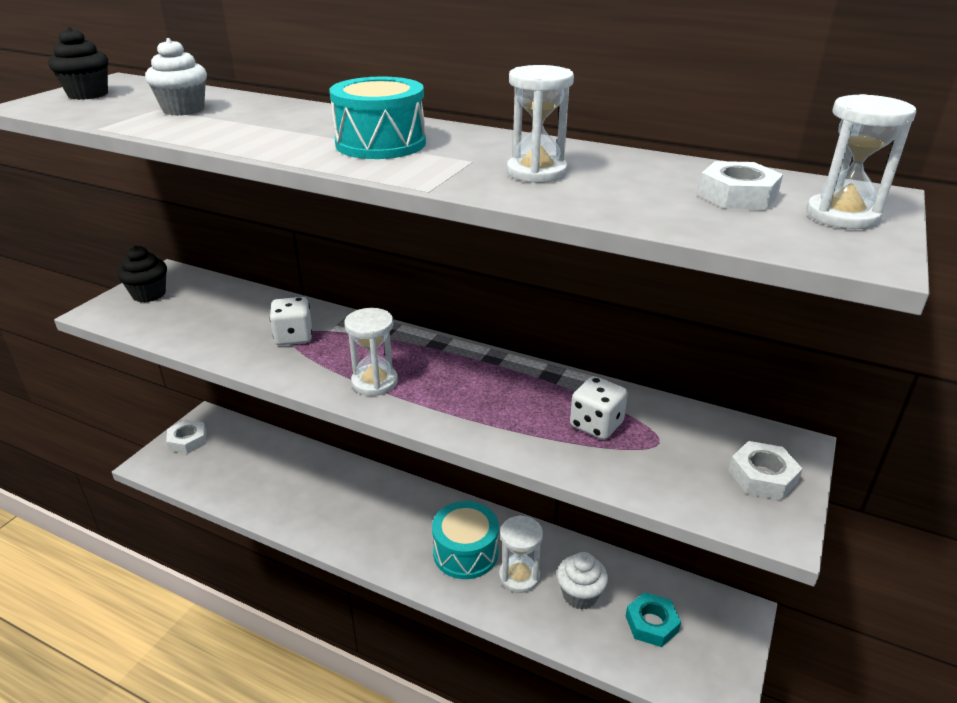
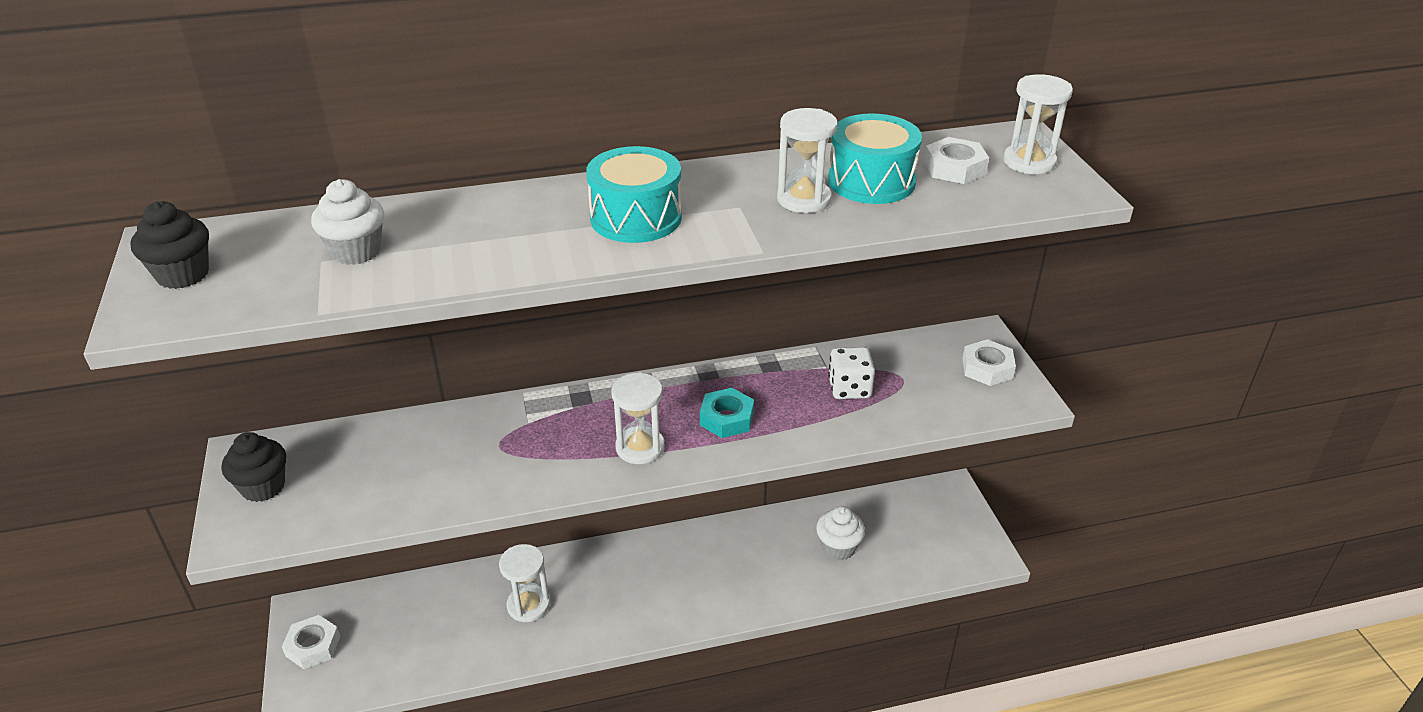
camera: 40 degrees left, 5 degrees up
white dice [270,297,312,345] -> none
turquoise drum [432,501,499,579] -> turquoise drum moved to [828,113,922,204]
white hourglass [499,516,543,593] -> white hourglass moved to [499,544,550,622]
turquoise nut [626,592,681,647] -> turquoise nut moved to [700,388,754,438]

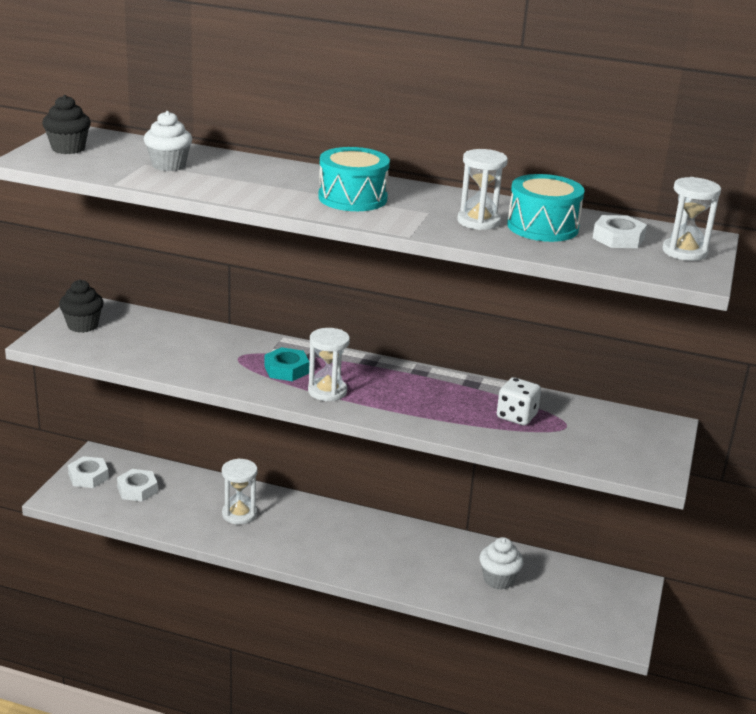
camera: 30 degrees right, 10 degrees down
turquoise nut [700,388,754,438] -> turquoise nut moved to [264,347,309,381]
white nut [963,339,1016,386] -> white nut moved to [117,469,158,502]

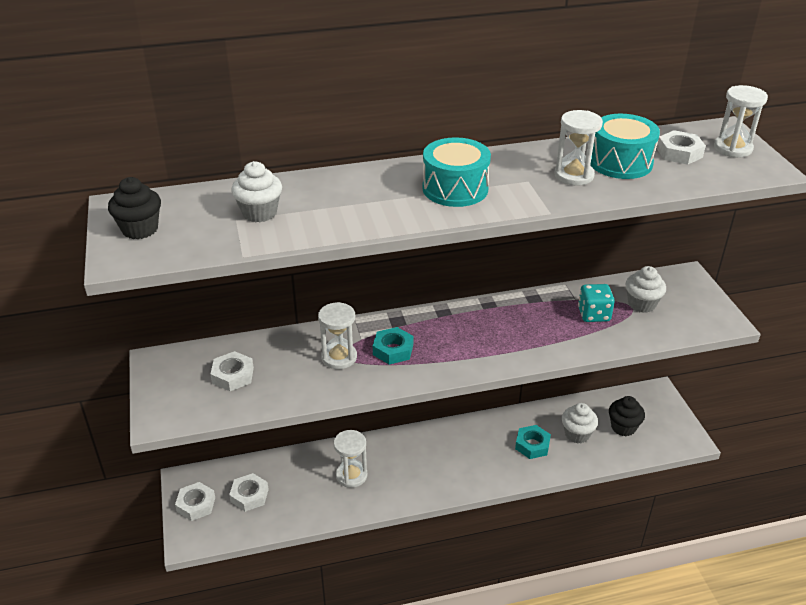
camera: 30 degrees left, 10 degrees up
black cupcake [59,280,104,333] -> black cupcake moved to [609,396,645,436]
white hourglass [308,328,350,401] -> white hourglass moved to [318,302,357,369]
white dice [497,377,541,426] -> turquoise dice [578,284,615,322]
none -> white nut [210,351,254,391]
none -> turquoise nut [515,425,551,459]
none -> white cupcake [625,266,666,313]

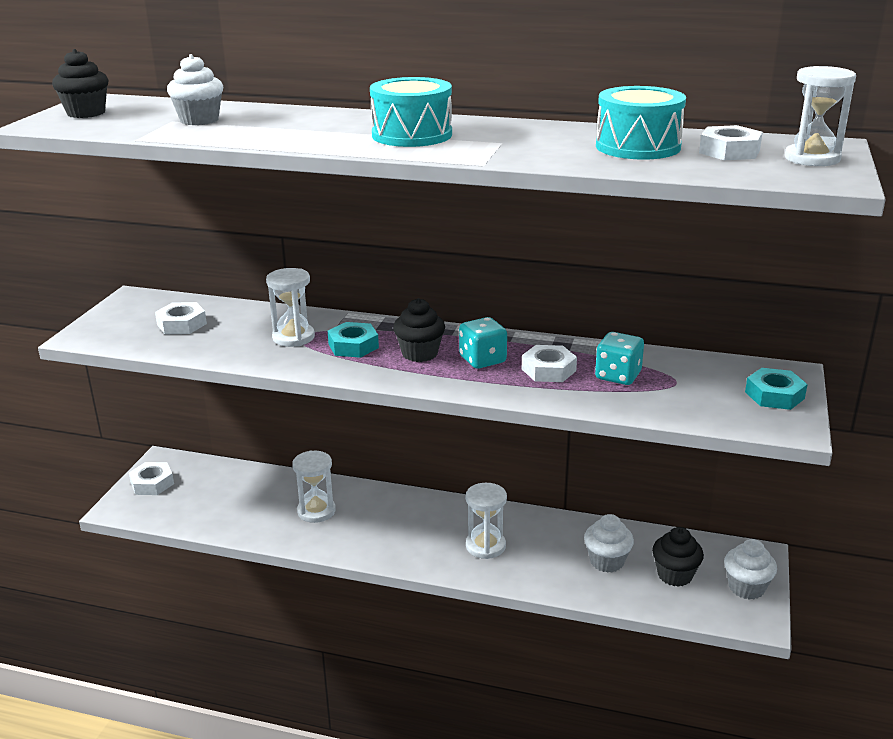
camera: 30 degrees right, 10 degrees down
white nut [229,473,269,512] -> white nut moved to [522,345,577,382]
turquoise nut [515,425,551,459] -> turquoise nut moved to [745,368,808,410]
white hourglass [555,110,603,186] -> white hourglass moved to [466,483,507,559]
white cupcake [625,266,666,313] -> white cupcake moved to [724,539,777,600]
none -> black cupcake [393,298,445,362]
none -> turquoise dice [459,317,507,369]

